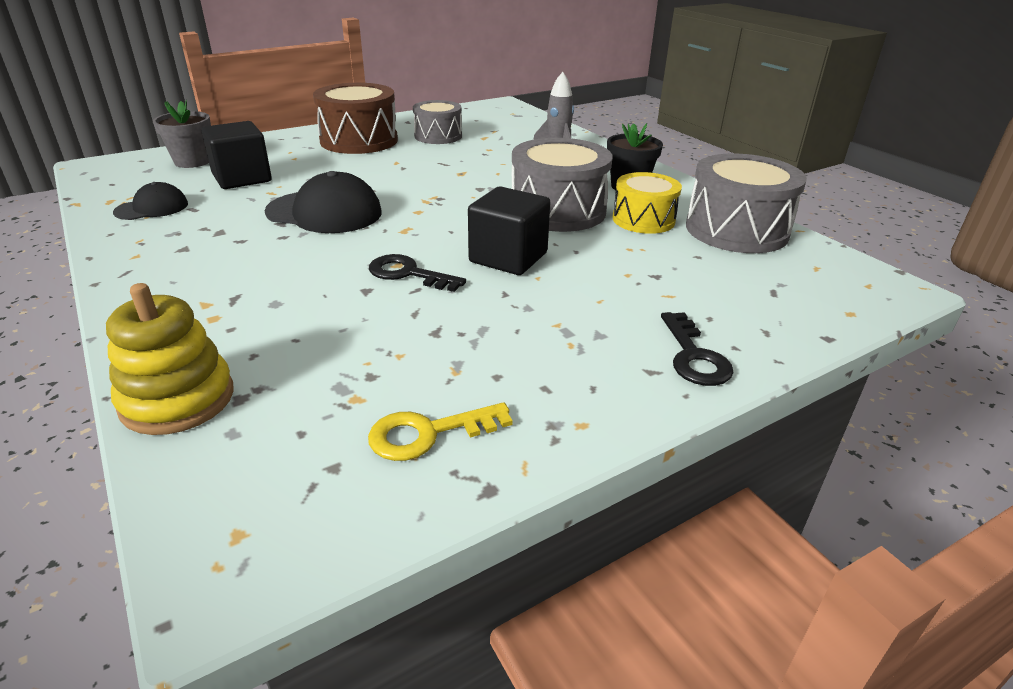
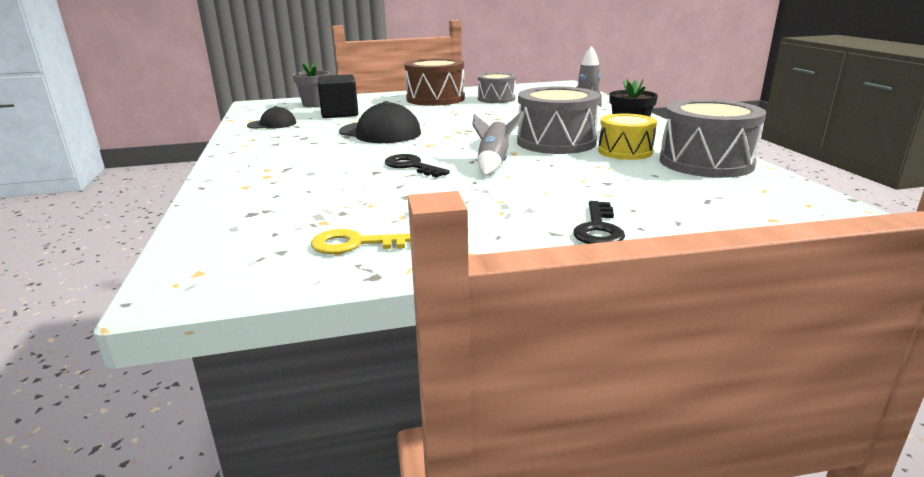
camera: 20 degrees right, 10 degrees down
yellow stacking toy [106,283,234,435] -> none
black cube [468,186,551,275] -> grey rocket [472,111,523,176]

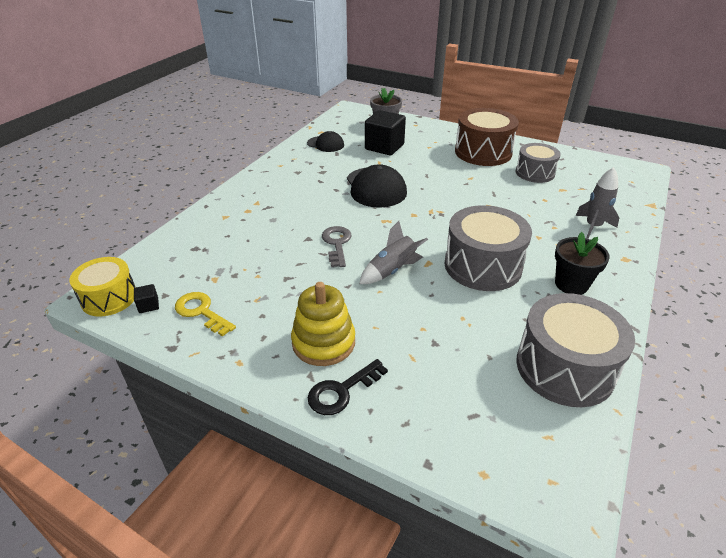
camera: 40 degrees right, 15 degrees up
black key [385,154,450,177] -> grey key [322,226,352,267]
yellow drum [598,113,657,160] -> yellow drum moved to [69,257,136,317]
none -> black cube [134,284,159,313]
none -> yellow stacking toy [291,282,355,366]

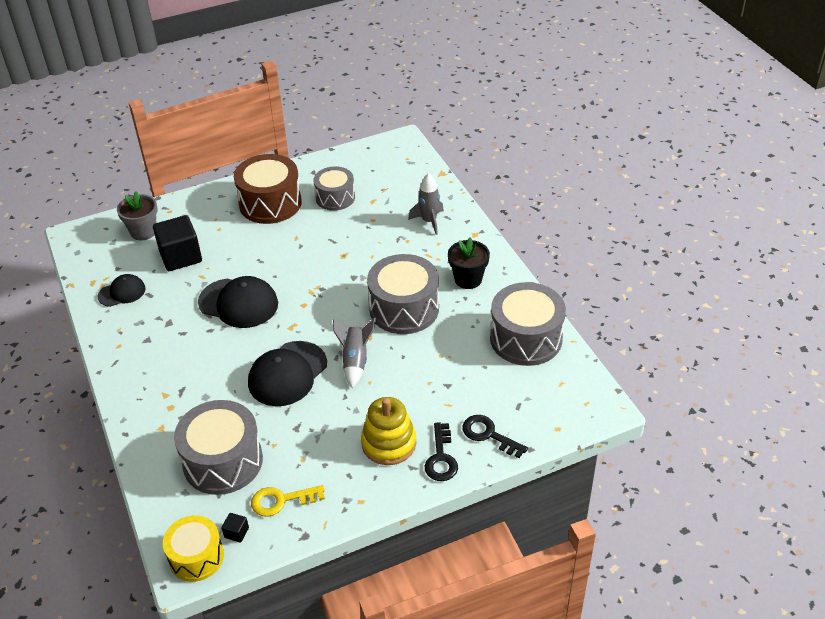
camera: 50 degrees left, 5 degrees up
grey key [322,226,352,267] -> black cap [248,341,327,406]
none -> grey drum [174,400,263,495]
none -> black key [462,415,528,458]

